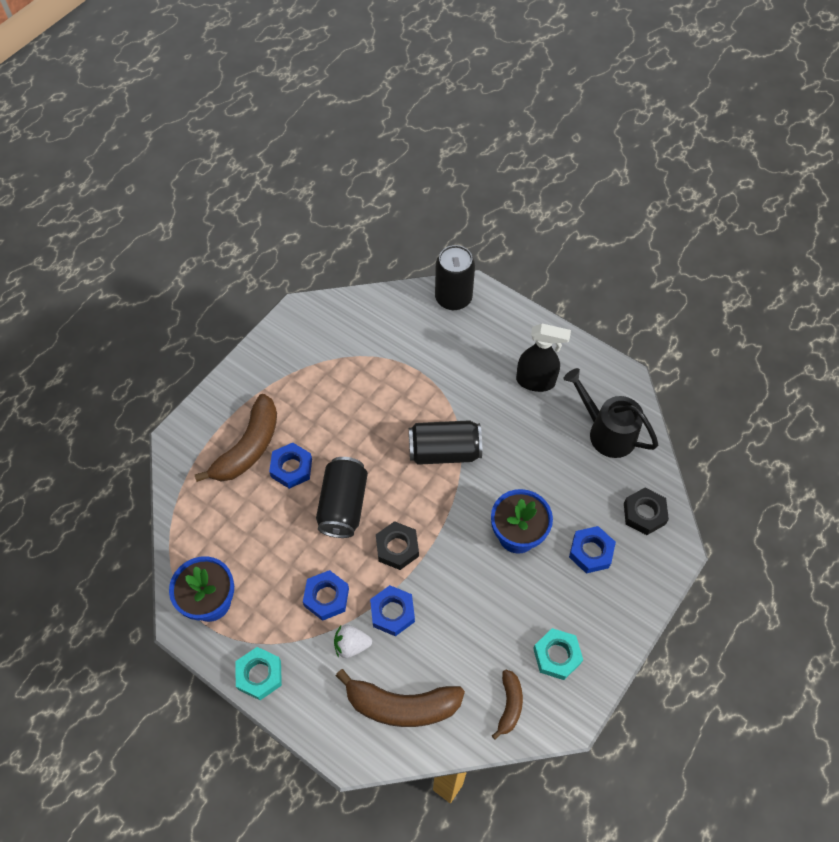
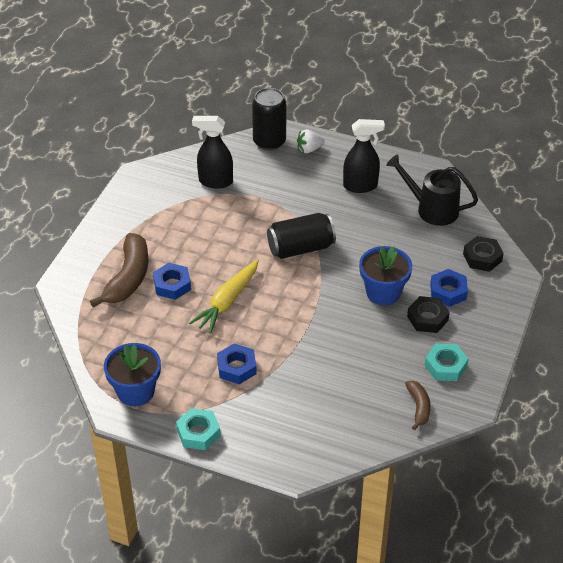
camera: 15 degrees left, 15 degrees down
black can [316,457,368,538] -> yellow carrot [189,260,259,333]
white strawberry [334,625,372,658] -> white strawberry moved to [297,129,325,153]
brown banana [336,669,465,727] -> none
blue nut [370,585,415,636] -> none
black nut [376,521,419,570] -> black nut moved to [407,296,450,333]
none -> black spray bottle [192,116,233,189]

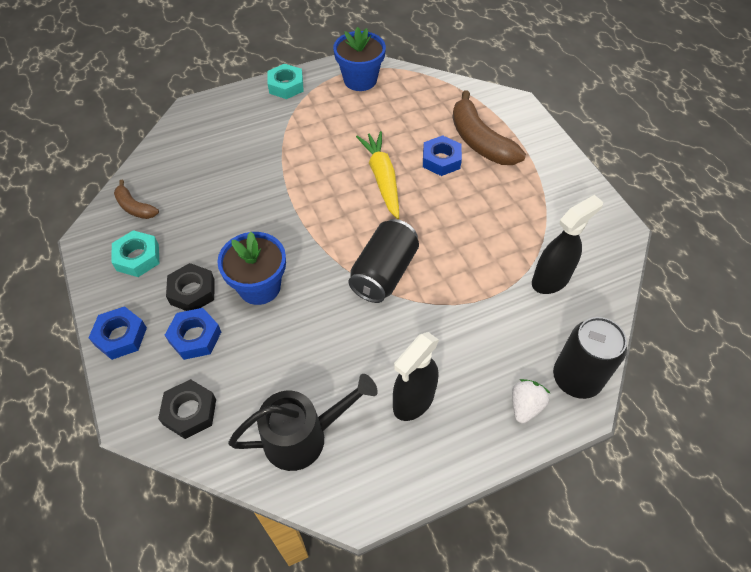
camera: 135 degrees right, 10 degrees up
blue nut [217,343,257,384] -> blue nut moved to [89,306,147,360]

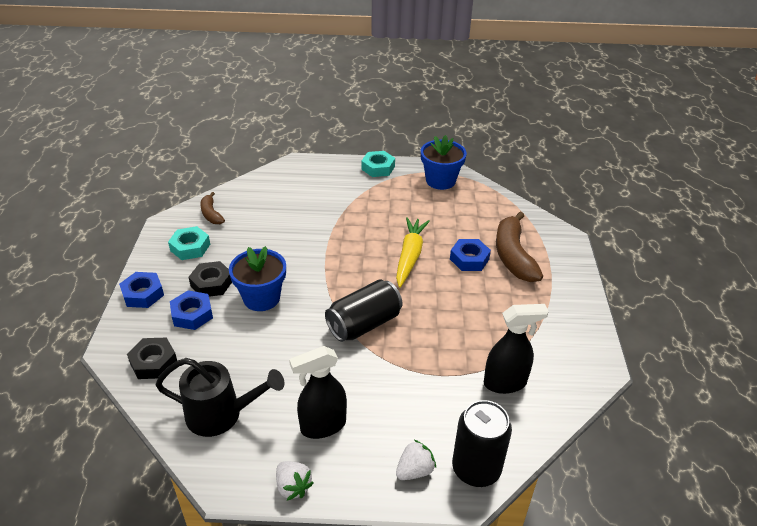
camera: 25 degrees right, 15 degrees down
none -> white strawberry [276,461,314,500]

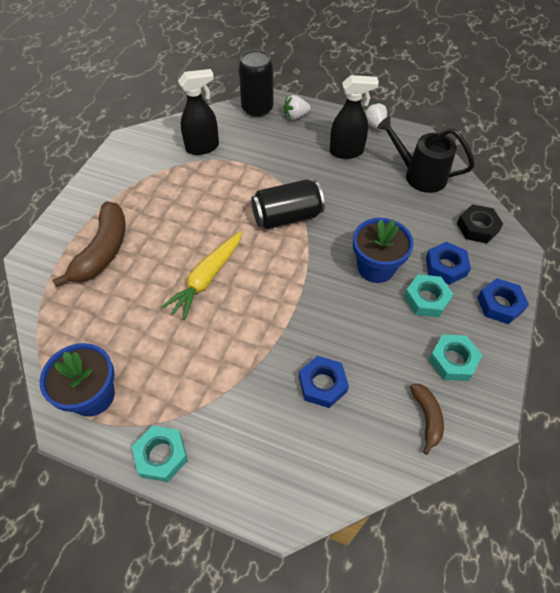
camera: 160 degrees left, 15 degrees up
black nut [189,261,232,297] -> turquoise nut [404,274,454,317]
blue nut [450,239,491,271] -> blue nut moved to [299,356,349,408]
black spray bottle [484,304,549,394] -> black spray bottle turned 150 degrees clockwise [178,69,219,155]

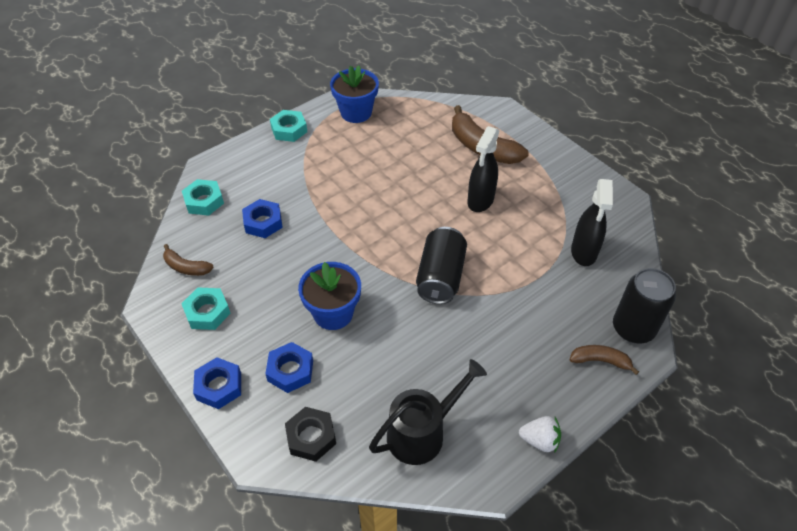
camera: 120 degrees right, 5 degrees down
yellow carrot [161,231,242,320] -> none
white strawberry [284,95,311,120] -> brown banana [569,345,639,375]
black spray bottle [330,75,379,159] -> black spray bottle moved to [468,126,500,212]
turquoise nut [404,274,454,317] -> turquoise nut moved to [182,179,224,216]

